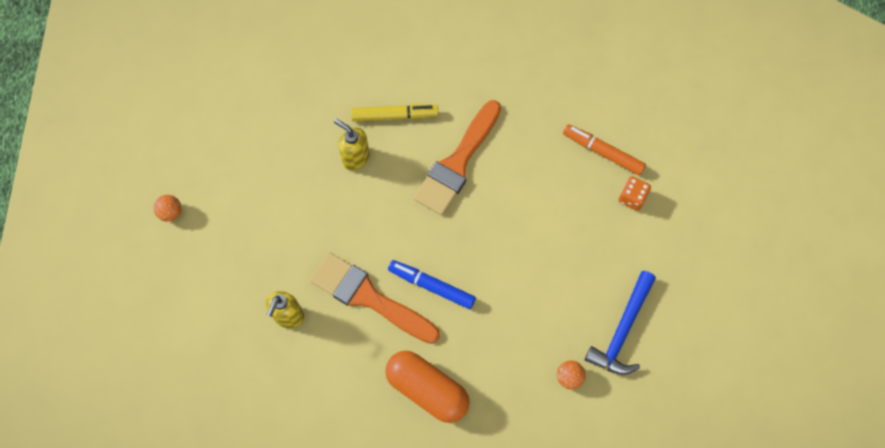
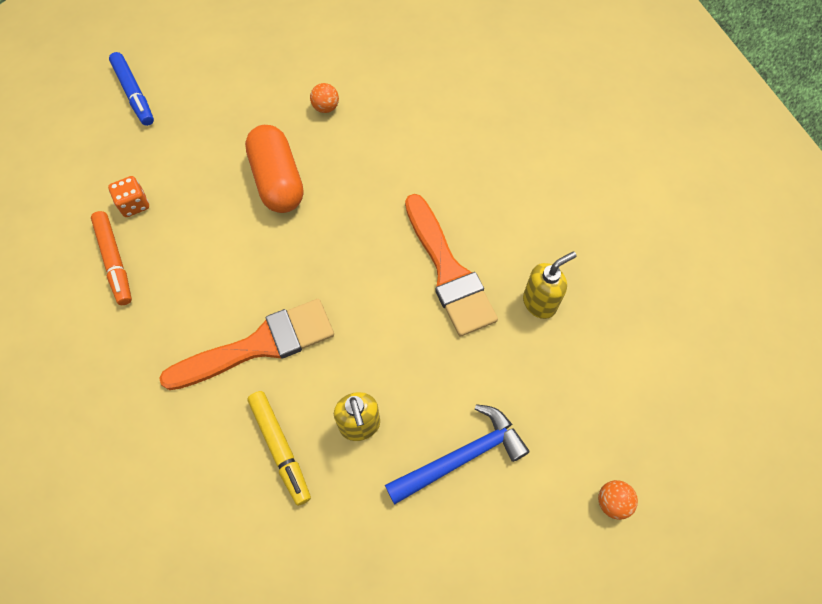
camera: 145 degrees left, 5 degrees down
yellow marker [351,104,438,122] -> yellow marker turned 150 degrees counterclockwise [247,391,311,506]
orange capsule [385,351,470,423] -> orange capsule moved to [245,125,303,213]
blue marker [388,260,476,309] -> blue marker moved to [109,52,154,126]
blue hammer [585,271,656,375] -> blue hammer moved to [385,404,530,505]

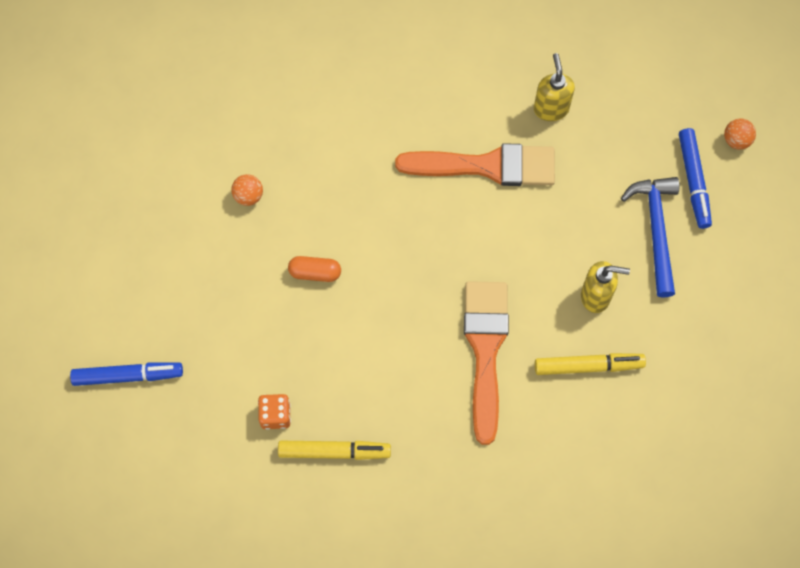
camera: 65 degrees left, 5 degrees up
orange marker [91,211,132,305] -> yellow marker [278,441,391,460]
orange capsule [245,125,303,213] -> orange capsule [288,256,341,282], size x0.51
none -> blue marker [679,128,712,229]

